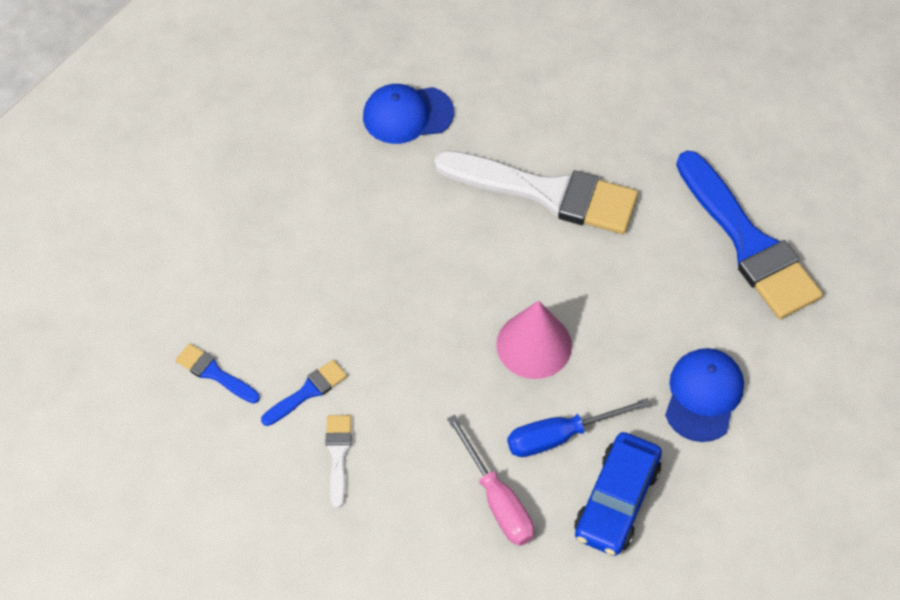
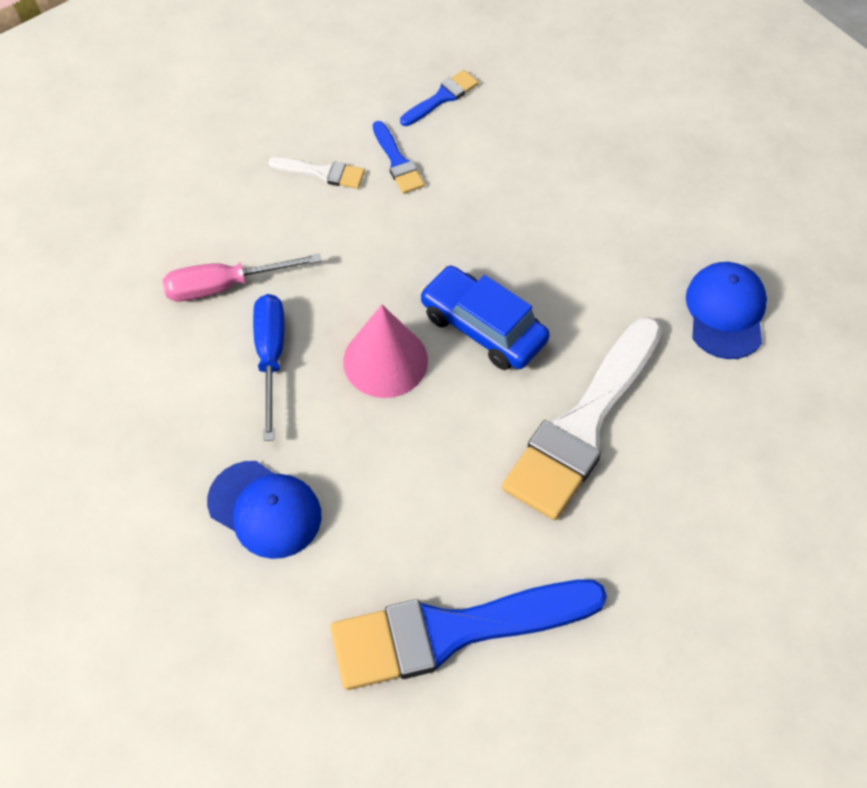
camera: 105 degrees right, 0 degrees up
blue car [575,432,662,556] -> blue car moved to [419,266,549,370]

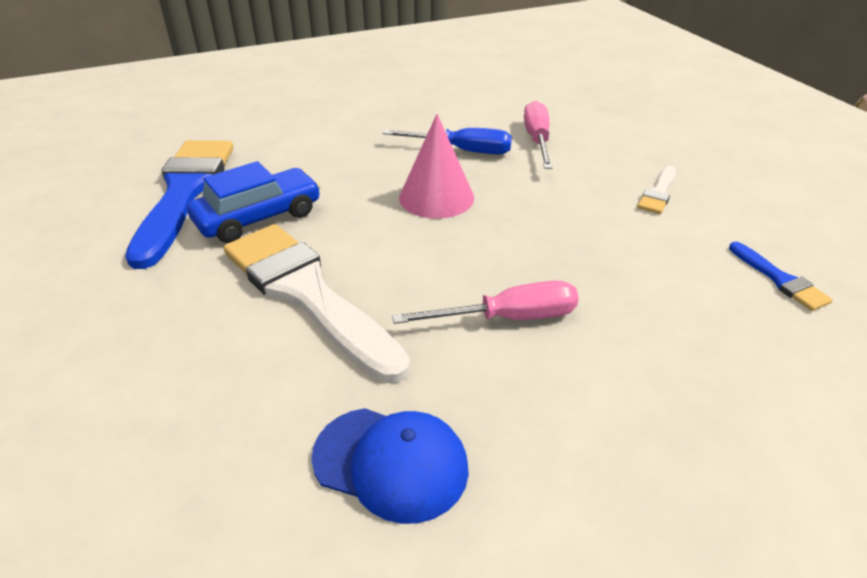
camera: 105 degrees right, 20 degrees down
blue cap [207,461,321,559] -> none
blue brush [373,121,425,194] -> none
blue car [419,266,549,370] -> blue car moved to [187,161,321,243]
none -> pink screwdriver [392,281,579,324]

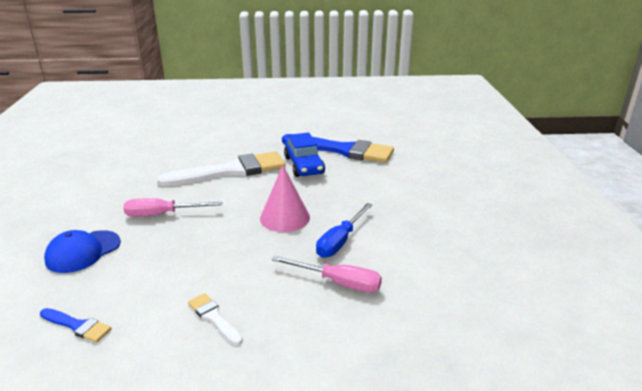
camera: 110 degrees right, 10 degrees down
blue cap [311,408,469,524] -> blue cap moved to [44,230,121,273]
pink screwdriver [392,281,579,324] -> pink screwdriver turned 75 degrees clockwise [123,198,222,217]
blue brush [729,242,833,311] -> blue brush turned 150 degrees counterclockwise [40,308,112,342]

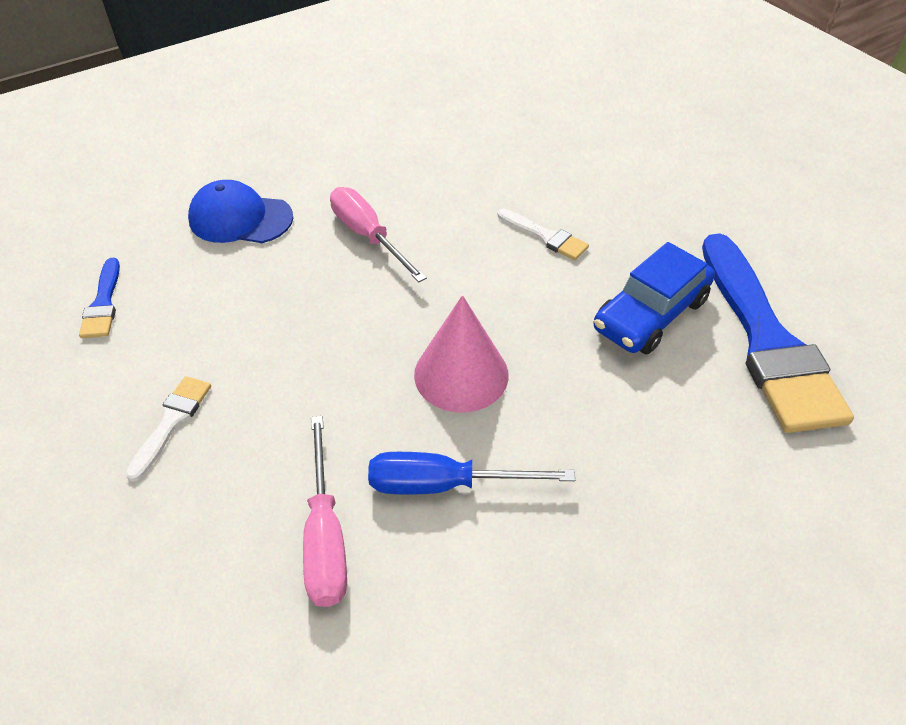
camera: 60 degrees right, 20 degrees up
white brush [157,151,286,186] -> white brush [498,209,589,260], size x0.44

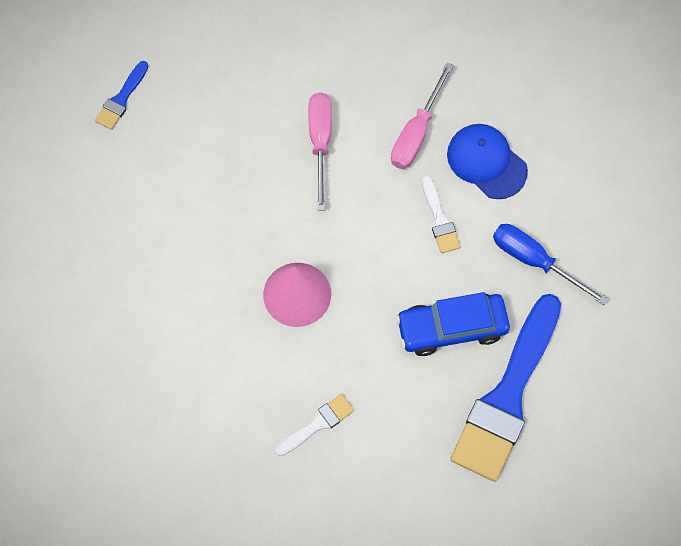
camera: 35 degrees right, 20 degrees up
white brush [125,376,211,482] -> white brush moved to [275,394,354,456]
blue cap [188,180,293,243] -> blue cap moved to [447,124,528,199]
pink screwdriver [303,416,347,607] -> pink screwdriver moved to [391,62,454,169]
blue screwdriver [368,452,575,495] -> blue screwdriver moved to [493,224,608,305]

